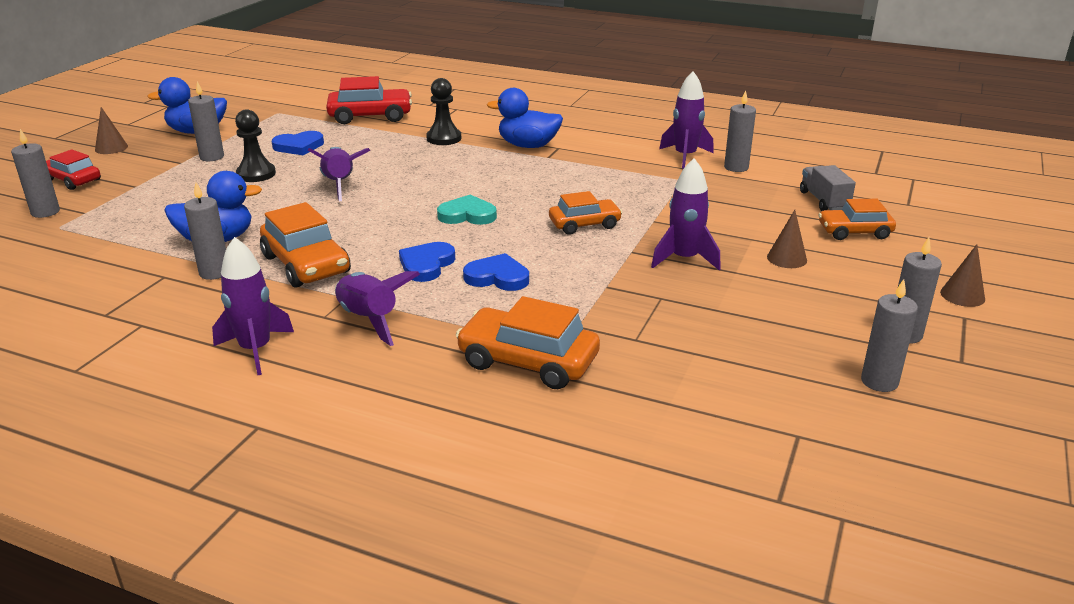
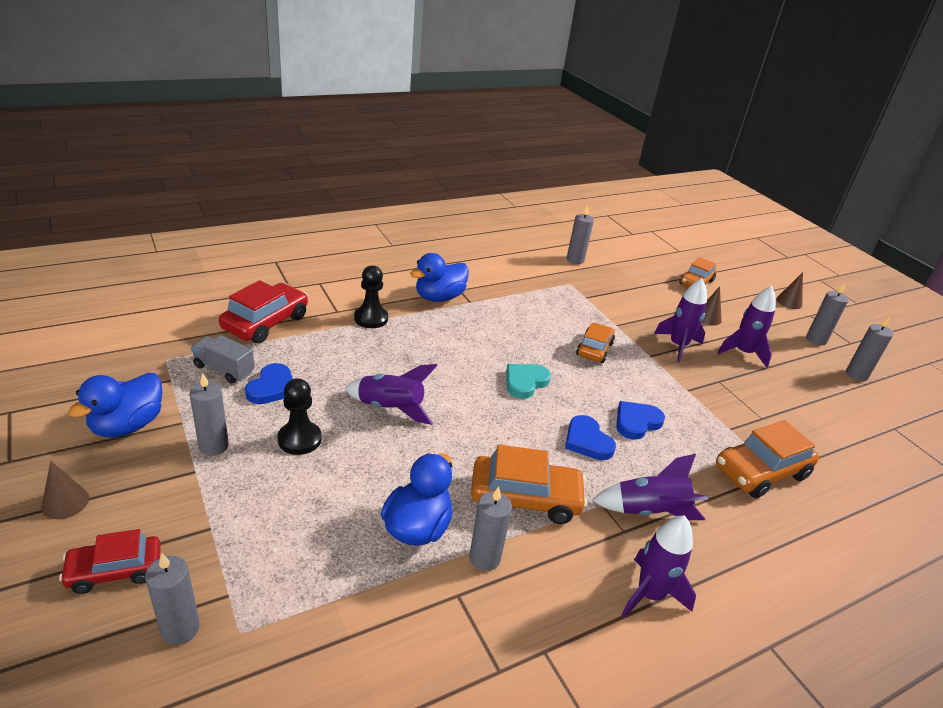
camera: 55 degrees left, 5 degrees up
purple rocket [659,71,714,169] -> purple rocket moved to [717,286,776,368]
grey truck [800,165,856,211] -> grey truck moved to [191,335,255,384]

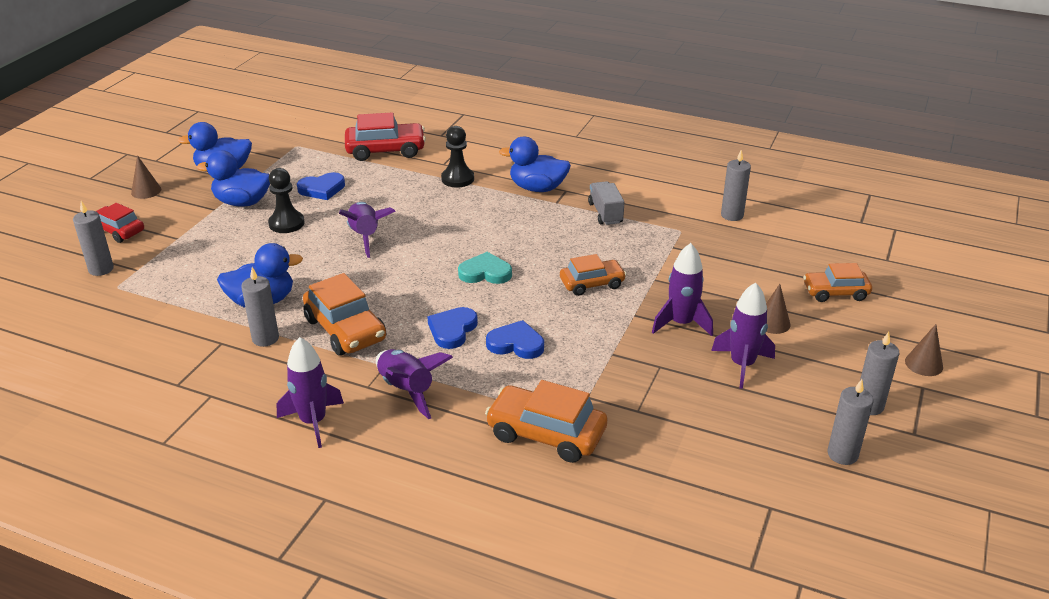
camera: 55 degrees right, 0 degrees up
grey candle [190,373,229,456] -> blue duck [197,150,270,207]
grey truck [191,335,255,384] -> grey truck moved to [588,181,624,225]

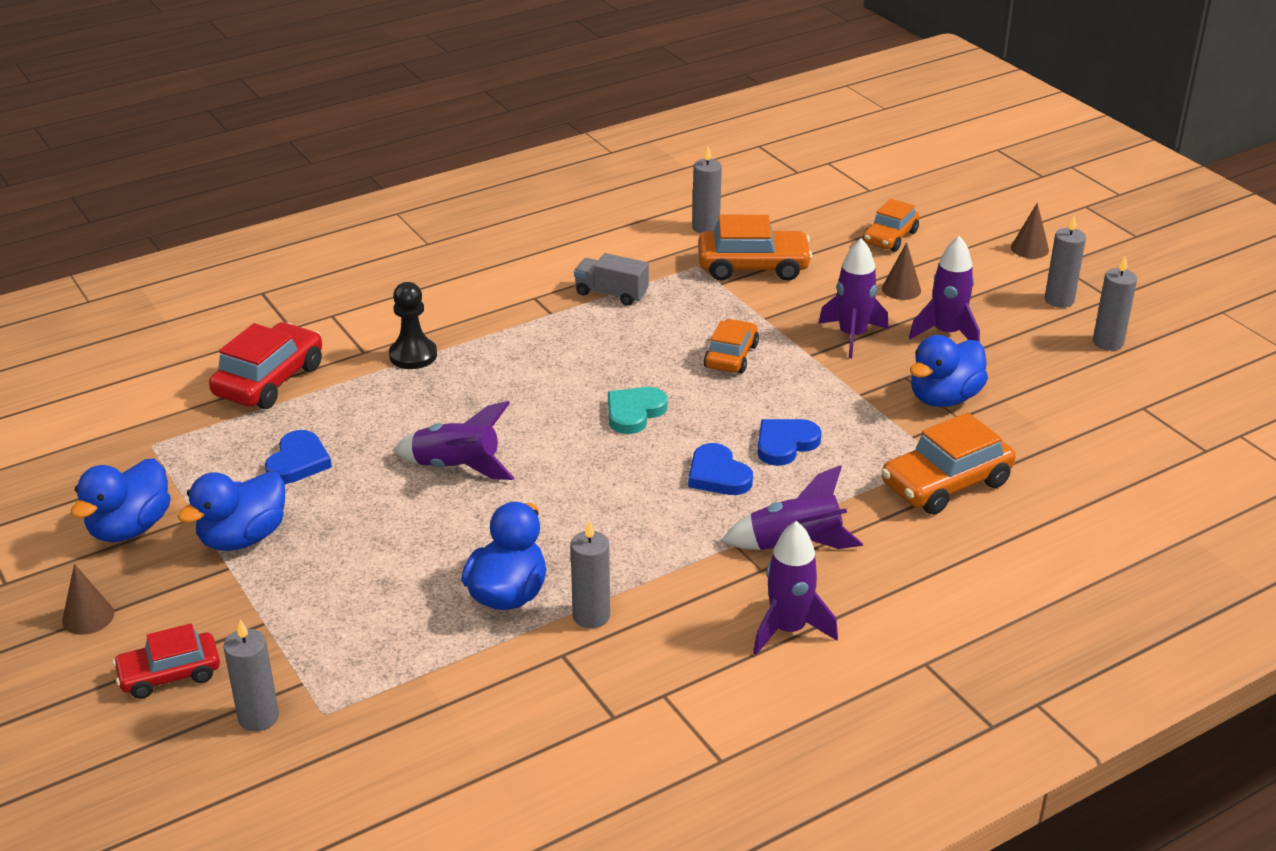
camera: 55 degrees left, 0 degrees up
black pawn [268,168,304,233] -> none
orange car [303,273,386,355] -> orange car moved to [698,215,812,281]
blue duck [499,137,571,192] -> blue duck moved to [910,335,988,407]

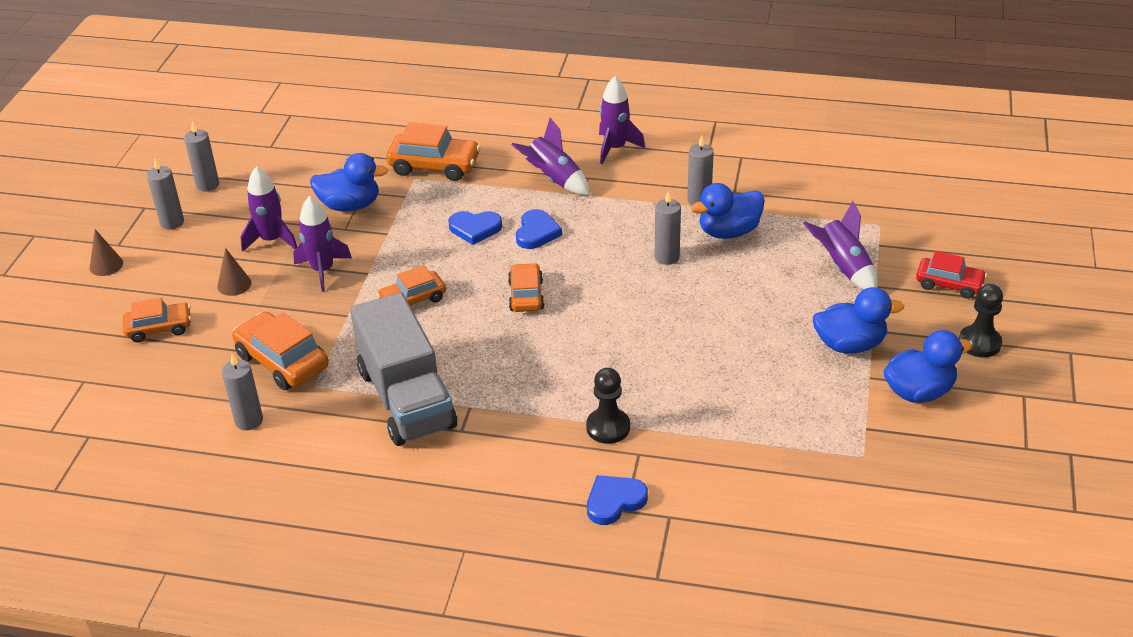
camera: 135 degrees left, 5 degrees up
brown cone [62,564,114,635] -> black pawn [959,284,1003,357]
red car [209,322,322,409] -> none
grey candle [223,620,279,732] -> grey candle moved to [655,190,681,265]
blue heart [265,430,332,484] -> blue heart moved to [587,475,648,525]
purple rocket [393,401,514,480] -> purple rocket moved to [803,201,878,290]
grey truck [574,253,649,306] -> grey truck [350,292,457,446], size x2.17
turquoise heart [608,387,668,434] -> orange car [508,263,544,312]

